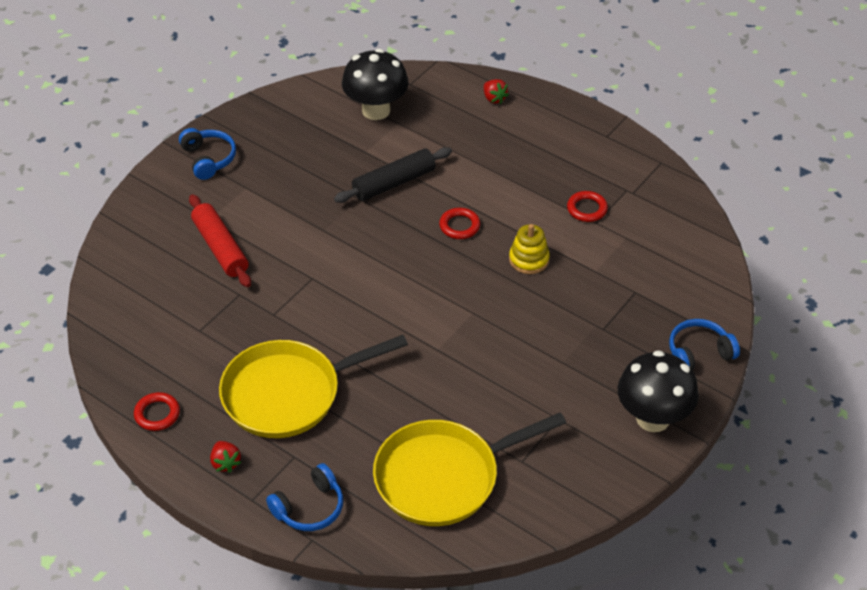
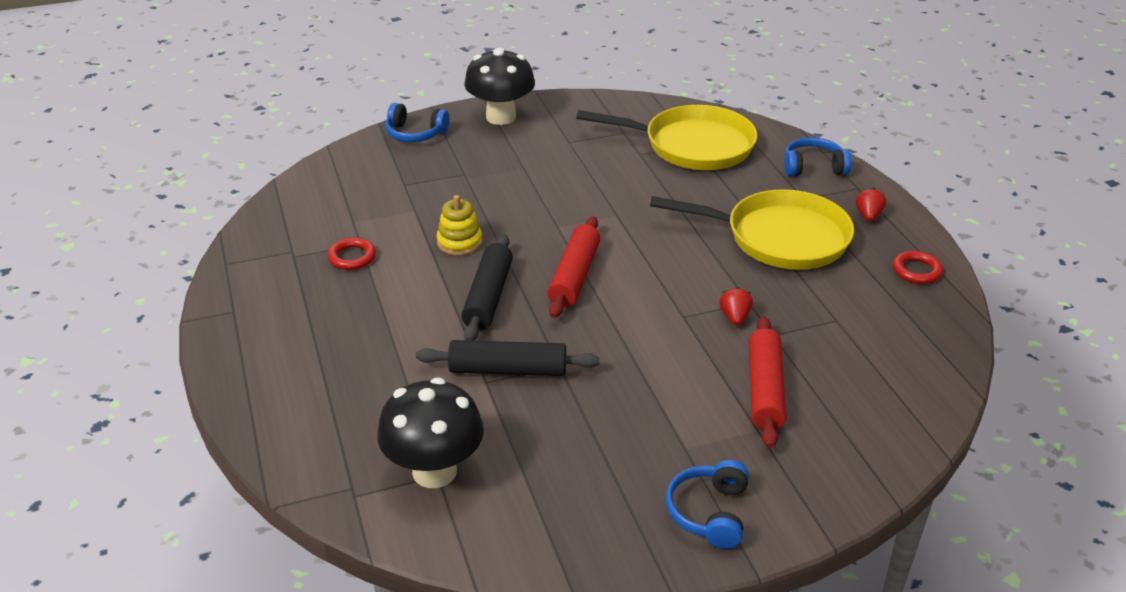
camera: 145 degrees left, 10 degrees down
red ring [439,208,480,239] -> black rolling pin [461,234,513,341]
red strawberry [484,79,509,104] -> red strawberry moved to [719,287,753,326]
none -> red rolling pin [547,216,600,318]

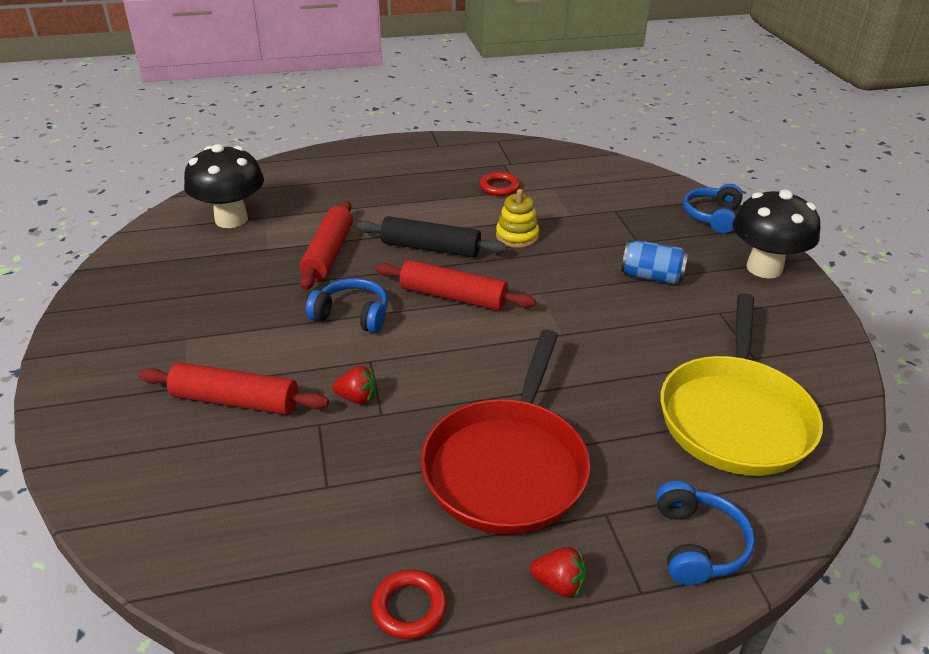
camera: 95 degrees right, 0 degrees up
black rolling pin [416,340,600,376] -> red rolling pin [300,201,353,290]
yellow pan [650,189,854,270] -> red pan [421,329,590,535]
blue headphones [666,460,749,549] -> blue headphones moved to [306,278,388,333]
none -> blue can [621,240,688,284]

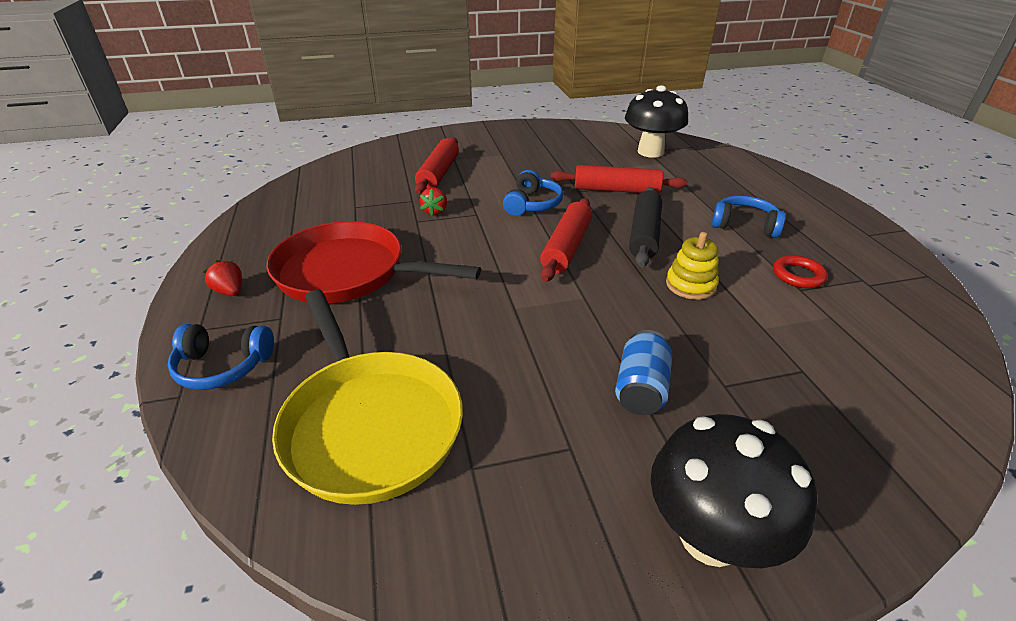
camera: 90 degrees right, 0 degrees up
red ring [372,570,447,639] -> none
red strawberry [530,547,586,598] -> red strawberry turned 120 degrees clockwise [204,260,242,296]
yellow pan [660,293,823,476] -> yellow pan turned 135 degrees counterclockwise [272,290,463,505]
blue headphones [683,184,743,233] -> blue headphones moved to [712,196,786,238]

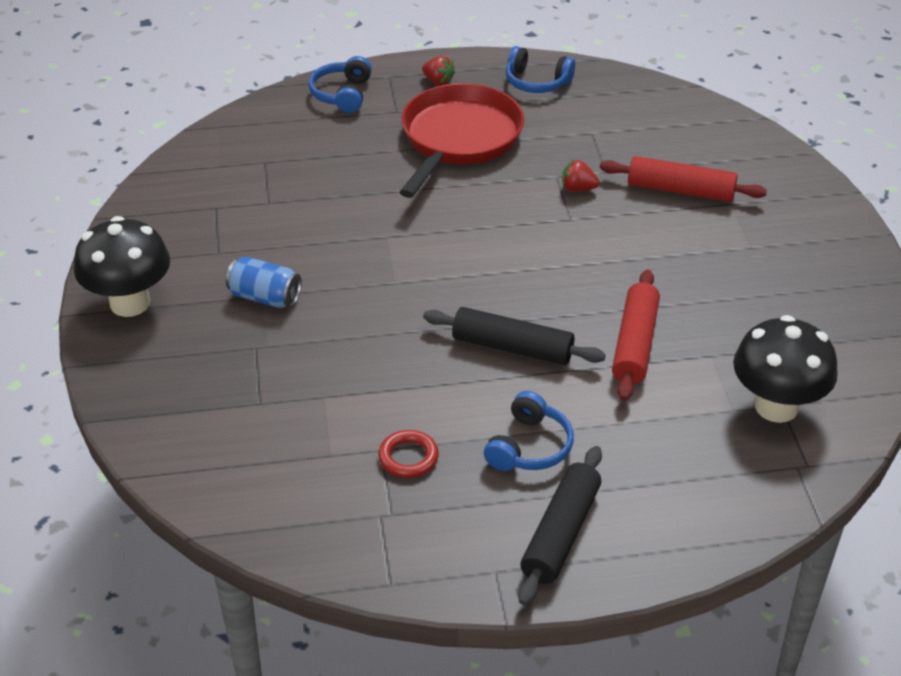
camera: 95 degrees right, 5 degrees up
red strawberry [204,260,242,296] -> red strawberry turned 75 degrees clockwise [422,56,455,86]
yellow pan [272,290,463,505] -> none
blue headphones [503,170,563,216] -> blue headphones moved to [506,46,575,93]
red rolling pin [540,198,592,282] -> none
yellow stacking toy [666,232,719,300] -> none
none -> black rolling pin [518,446,602,605]

